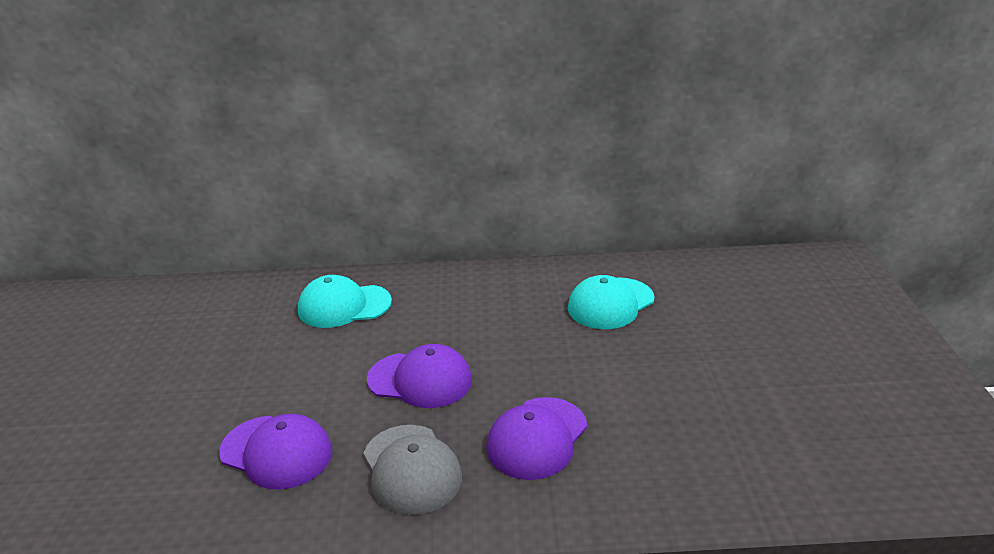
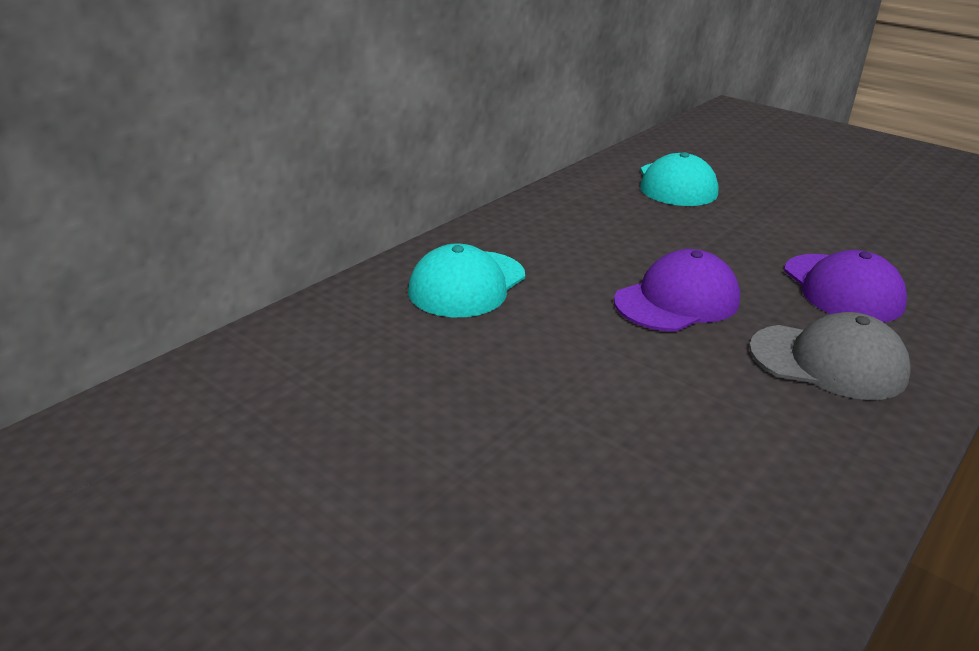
camera: 50 degrees left, 0 degrees up
purple cap [219,414,332,490] -> none

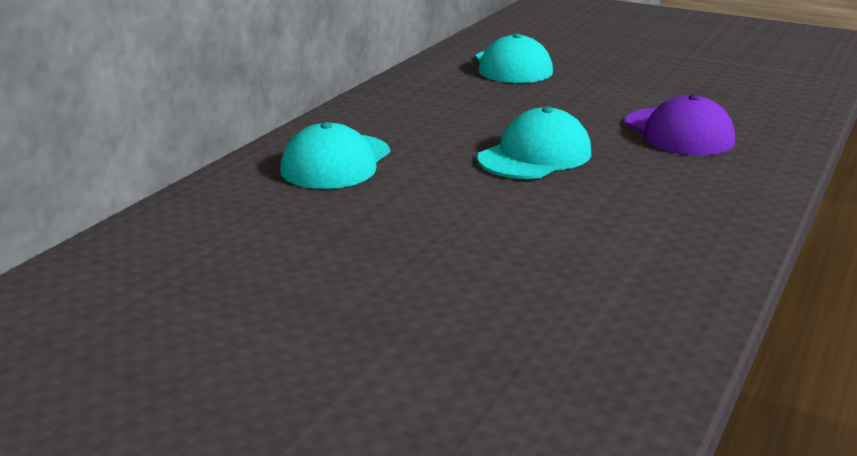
camera: 10 degrees left, 5 degrees down
purple cap [614,249,740,332] -> turquoise cap [477,107,591,179]
grey cap [749,312,911,400] -> none

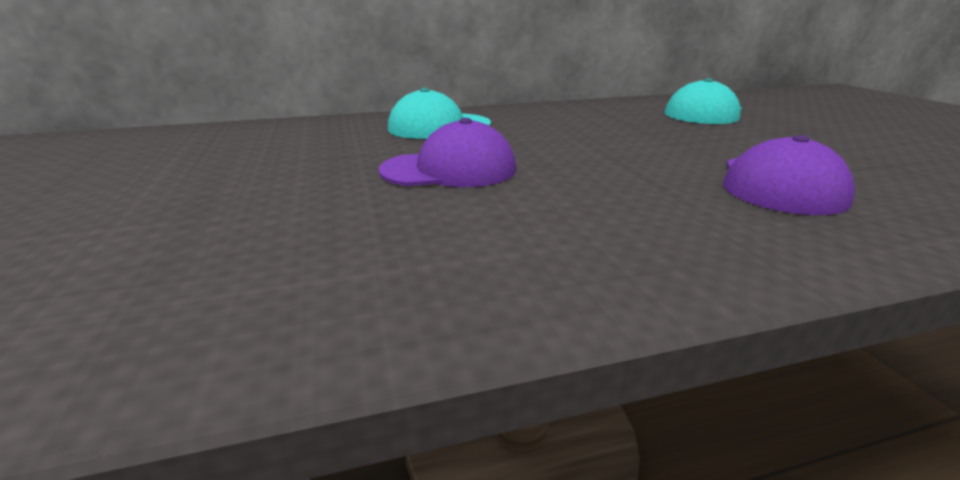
camera: 45 degrees right, 0 degrees up
turquoise cap [477,107,591,179] -> none
none -> purple cap [378,118,517,187]

